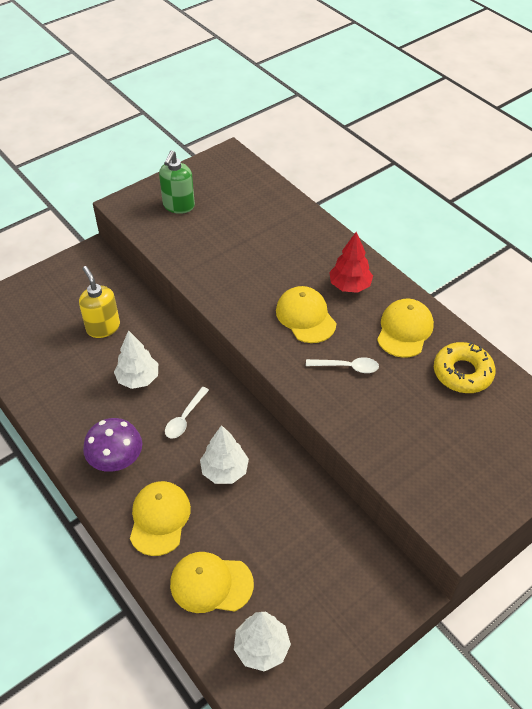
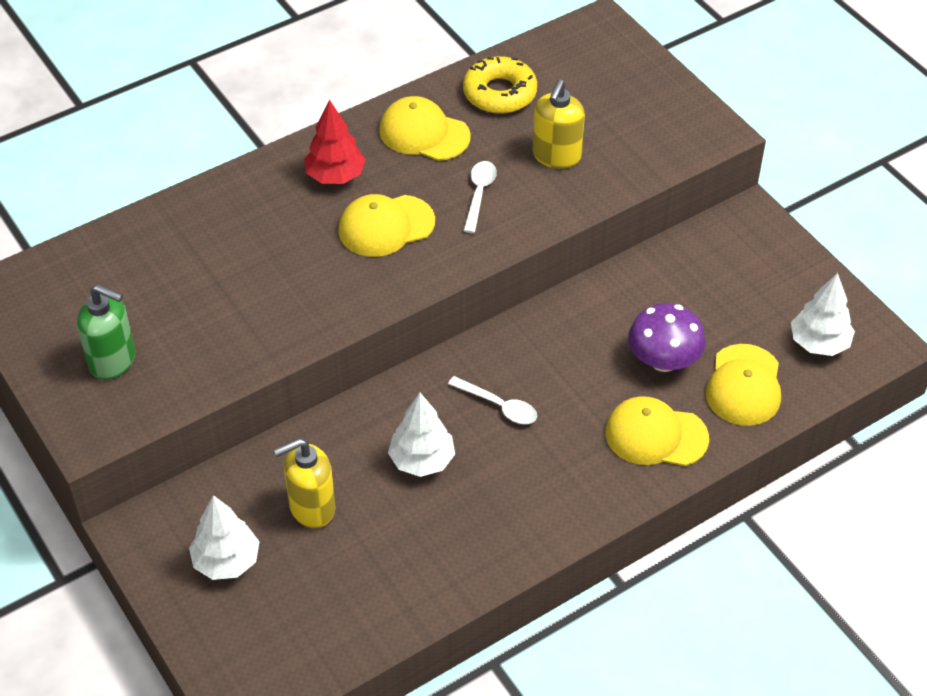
camera: 85 degrees left, 0 degrees up
purple mushroom [83,418,142,472] -> purple mushroom moved to [628,303,706,372]
white tree [200,425,249,484] -> white tree moved to [189,495,260,580]
none -> yellow soap dispenser [533,79,585,169]

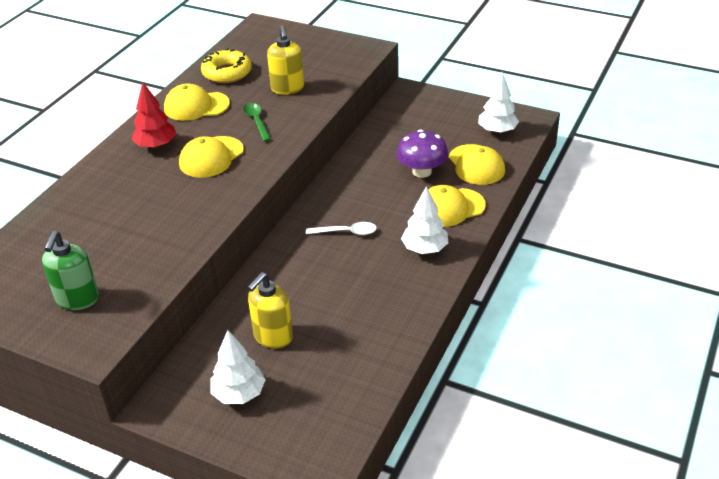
camera: 30 degrees left, 10 degrees down
green soap dispenser [77,284,135,380] -> green soap dispenser turned 105 degrees clockwise [42,231,99,310]
white tree [388,393,455,477] -> white tree moved to [401,186,449,254]
white spoon [463,161,497,233] -> green spoon [243,103,271,142]

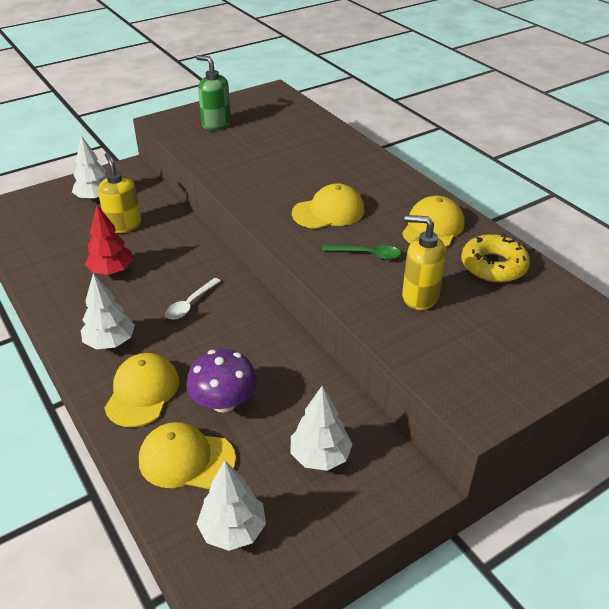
camera: 120 degrees right, 0 degrees up
red tree [131,82,176,149] -> red tree moved to [85,205,133,275]
yellow cap [179,136,244,178] -> yellow cap turned 90 degrees clockwise [292,183,365,229]
none -> white tree [291,386,353,471]

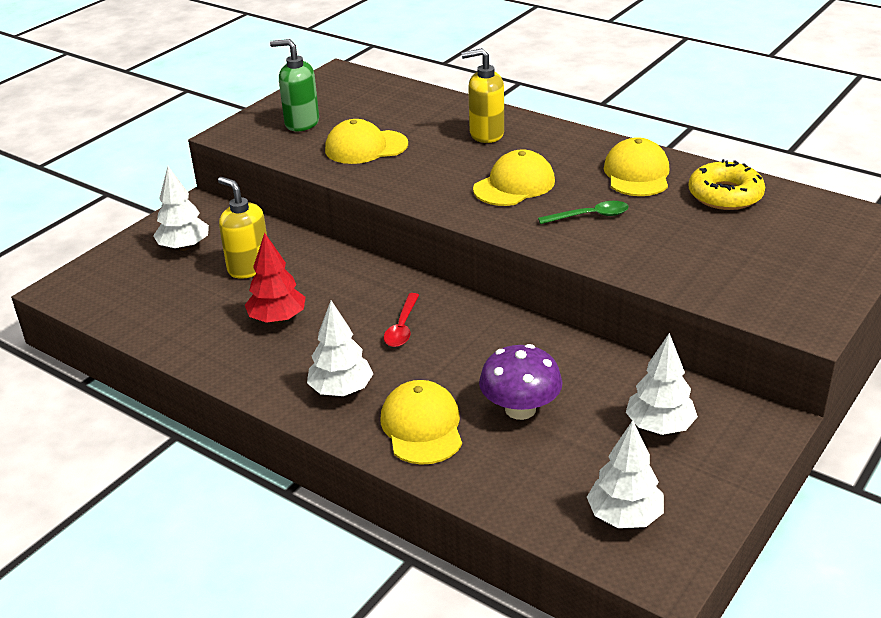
camera: 20 degrees left, 5 degrees down
yellow cap [139,422,236,489] -> yellow cap moved to [325,119,408,164]
white spoon [165,278,221,319] -> red spoon [384,293,419,347]
yellow soap dispenser [402,215,446,310] -> yellow soap dispenser moved to [461,48,504,143]

